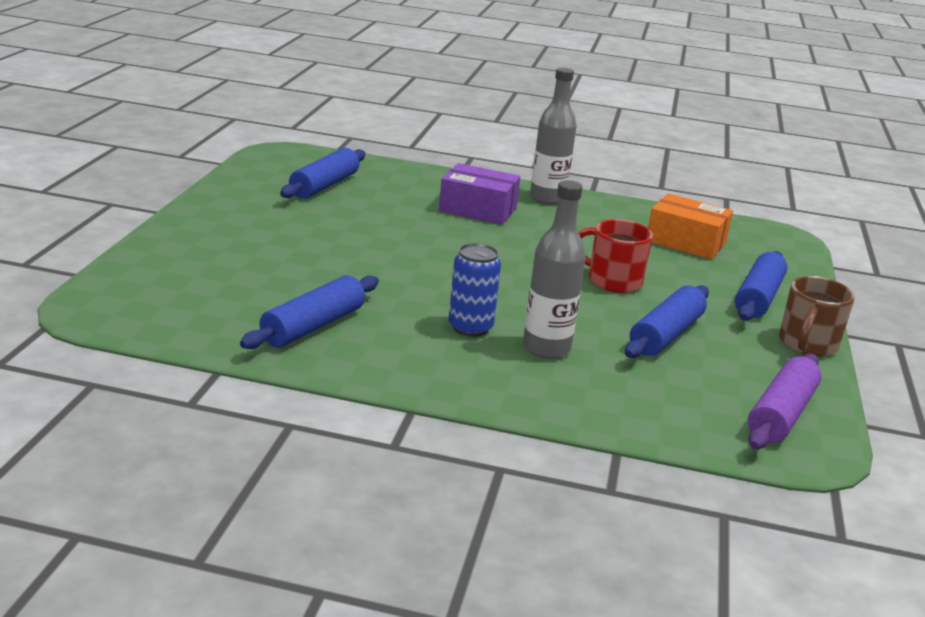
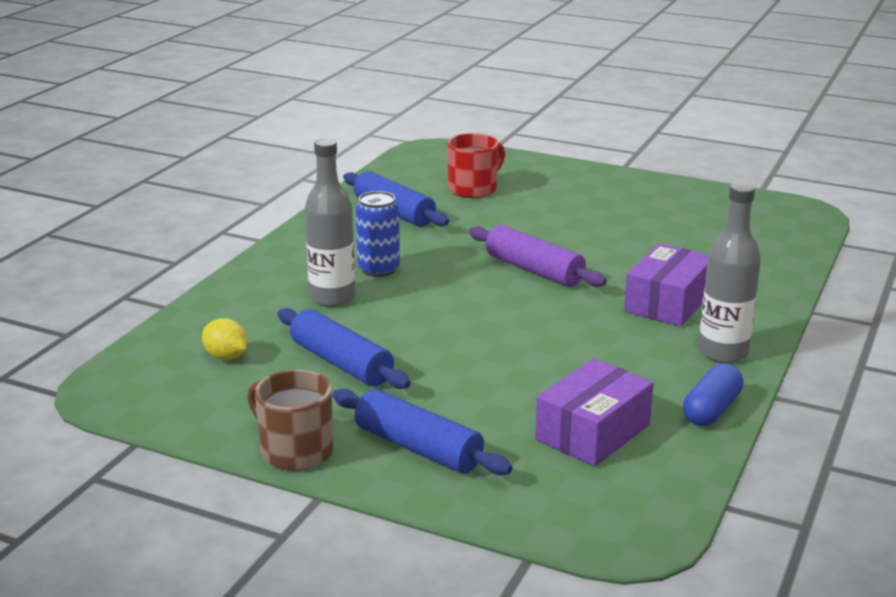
camera: 105 degrees right, 0 degrees up
blue rolling pin [280,148,365,199] -> none
red mug [578,219,653,293] -> red mug moved to [447,133,505,198]
orange box [648,193,733,259] -> purple box [535,358,654,467]
purple rolling pin [748,354,822,449] -> purple rolling pin moved to [469,225,607,287]
none -> yellow lemon [202,318,247,360]
none -> blue capsule [683,363,743,426]

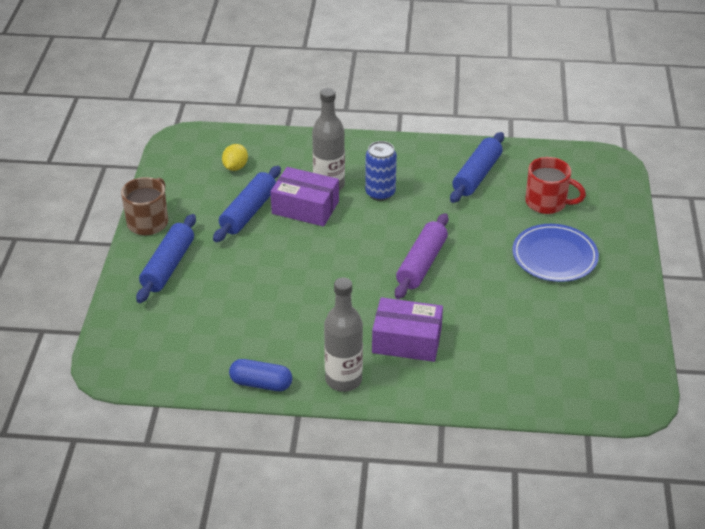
camera: 70 degrees right, 15 degrees up
purple box [535,358,654,467] -> purple box moved to [270,167,339,227]
none -> blue plate [513,224,599,282]

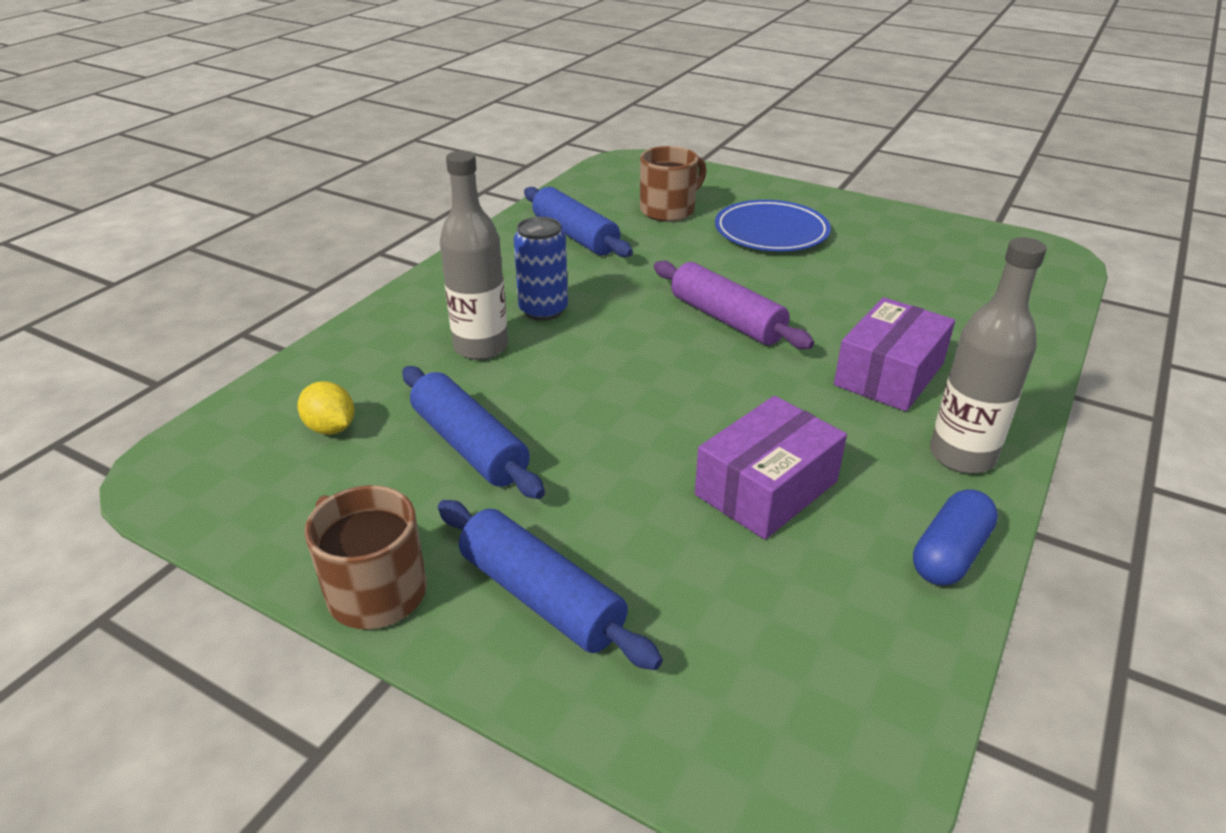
camera: 65 degrees left, 5 degrees down
purple box [270,167,339,227] -> purple box moved to [695,396,847,540]
red mug [525,157,586,214] -> brown mug [640,146,707,222]

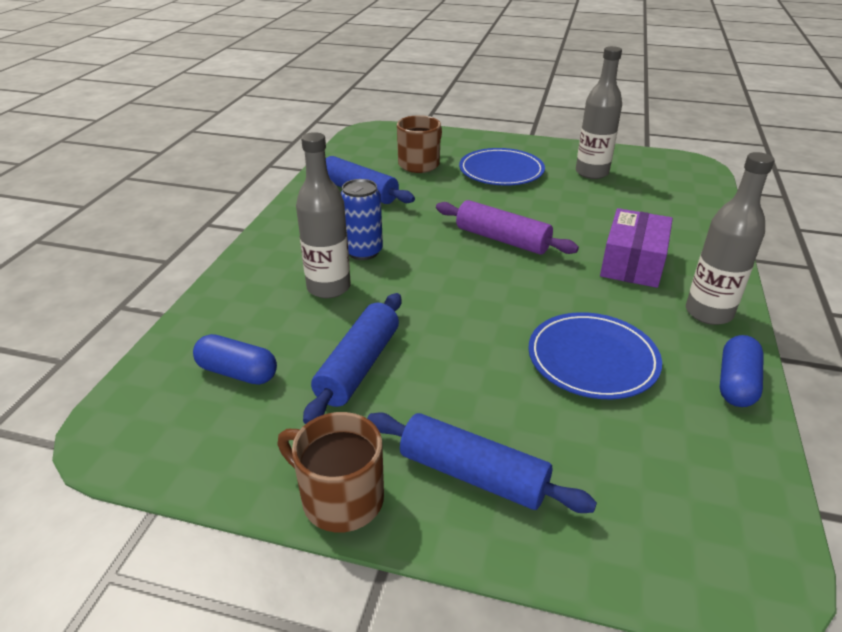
camera: 15 degrees left, 0 degrees up
yellow lemon [297,381,355,435] -> blue capsule [193,334,277,385]
blue rolling pin [402,366,545,499] -> blue rolling pin turned 75 degrees clockwise [303,293,401,424]
purple box [695,396,847,540] -> blue plate [528,312,662,399]
none -> grey bottle [576,46,622,179]

